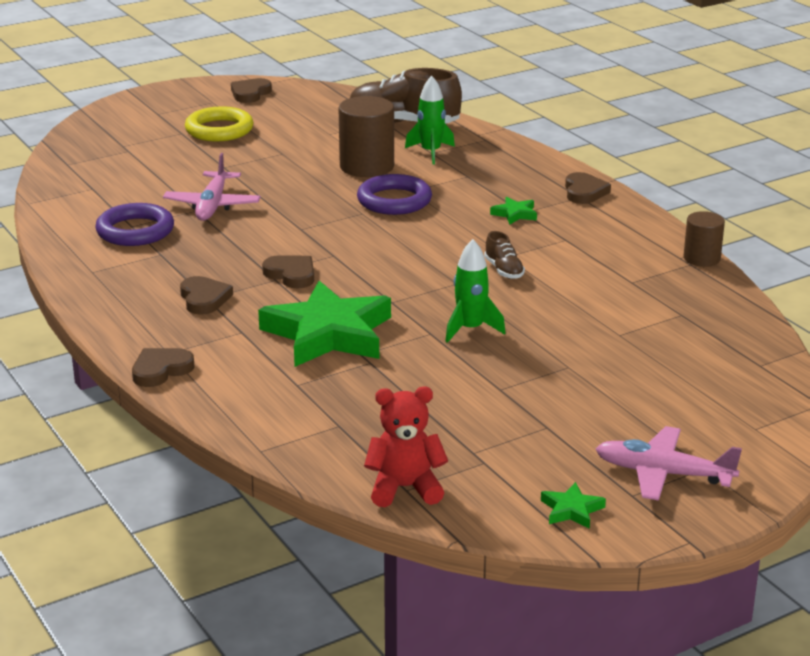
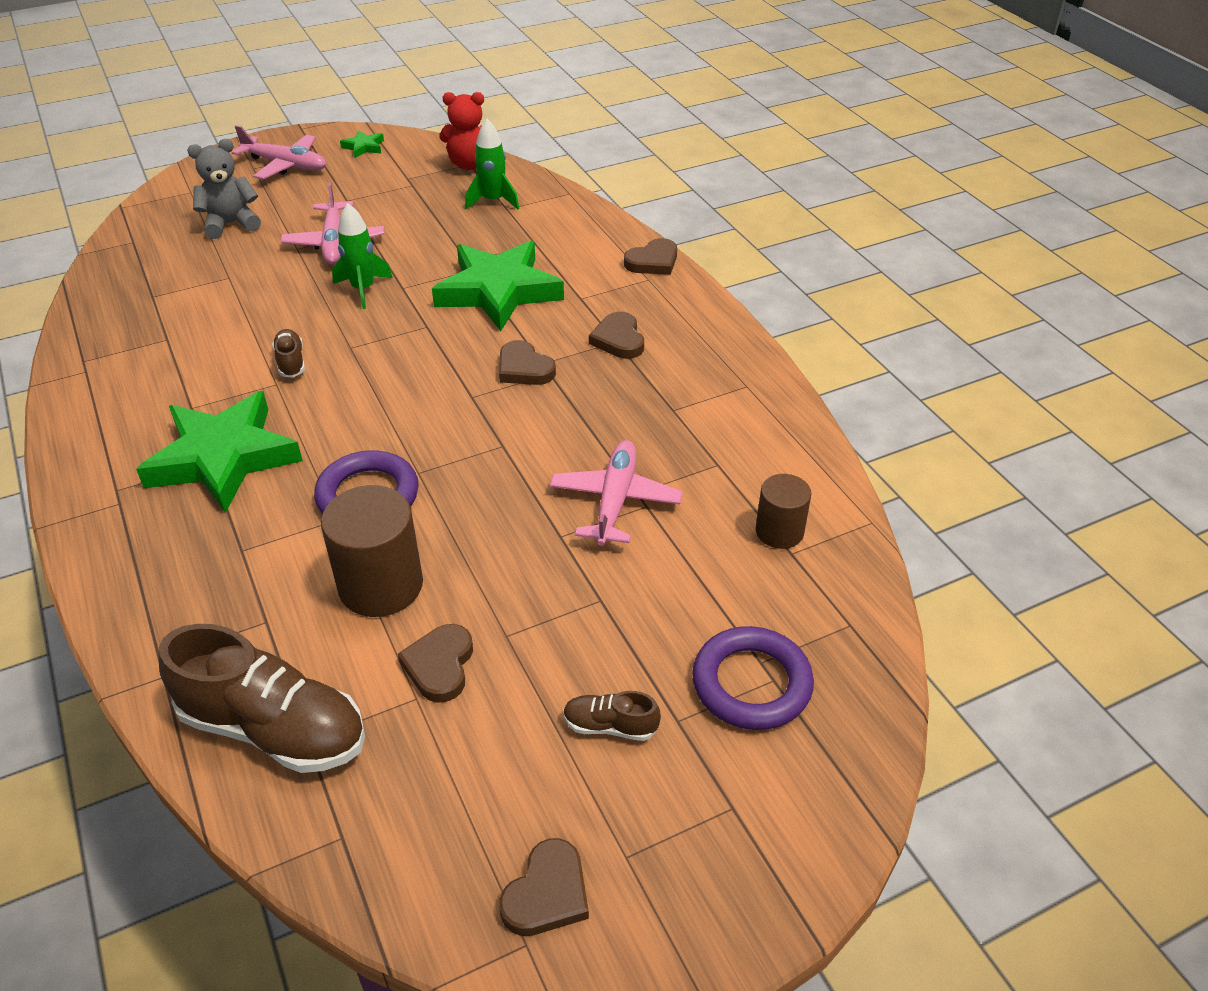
camera: 175 degrees left, 15 degrees up
purple ring [95,203,174,246] -> purple ring moved to [692,626,814,730]
yellow ring [185,106,253,141] -> brown shoe [563,691,661,741]
green rocket [405,76,455,164] -> green rocket moved to [465,119,519,209]
green star [490,197,537,225] -> green star [136,391,303,513], size x2.47
brown heart [565,172,611,204] -> brown heart moved to [398,624,473,703]
brown cylinder [684,211,725,267] -> brown cylinder moved to [756,474,811,549]
none -> grey teddy bear [187,139,261,239]
none -> pink plane [281,182,384,264]

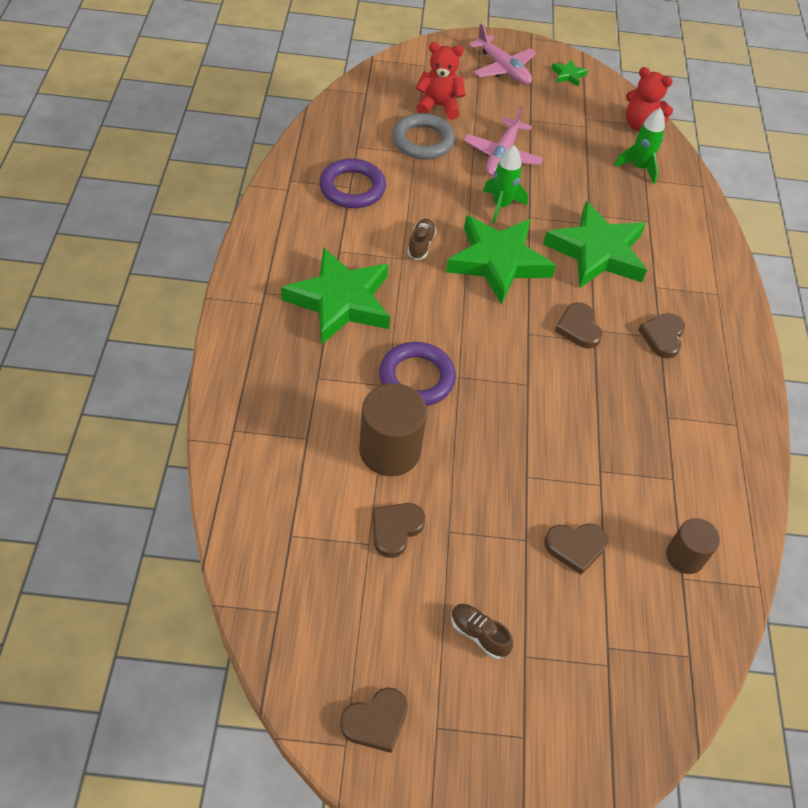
camera: 25 degrees right, 10 degrees up
brown shoe [159,624,365,773] -> none
grey teddy bear [187,139,261,239] -> red teddy bear [416,42,466,120]
pink plane [550,440,683,546] -> none
brown heart [624,238,677,275] -> brown heart moved to [544,523,608,575]
purple ring [692,626,814,730] -> purple ring moved to [320,158,386,208]
none -> grey ring [392,113,455,159]
none -> green star [446,215,556,304]

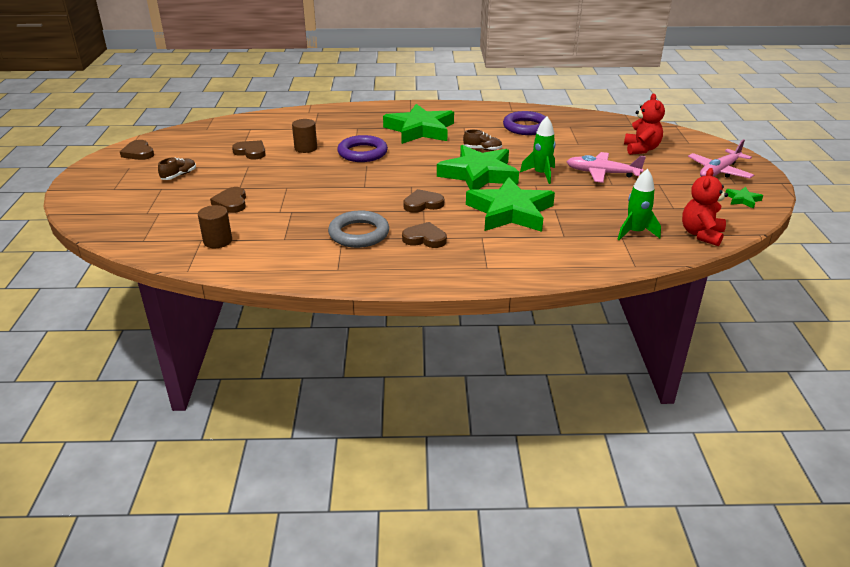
camera: 90 degrees right, 20 degrees down
brown cylinder [359,383,427,476] -> brown cylinder [292,119,317,153], size x0.60
grey ring [392,113,455,159] -> grey ring moved to [328,211,389,248]

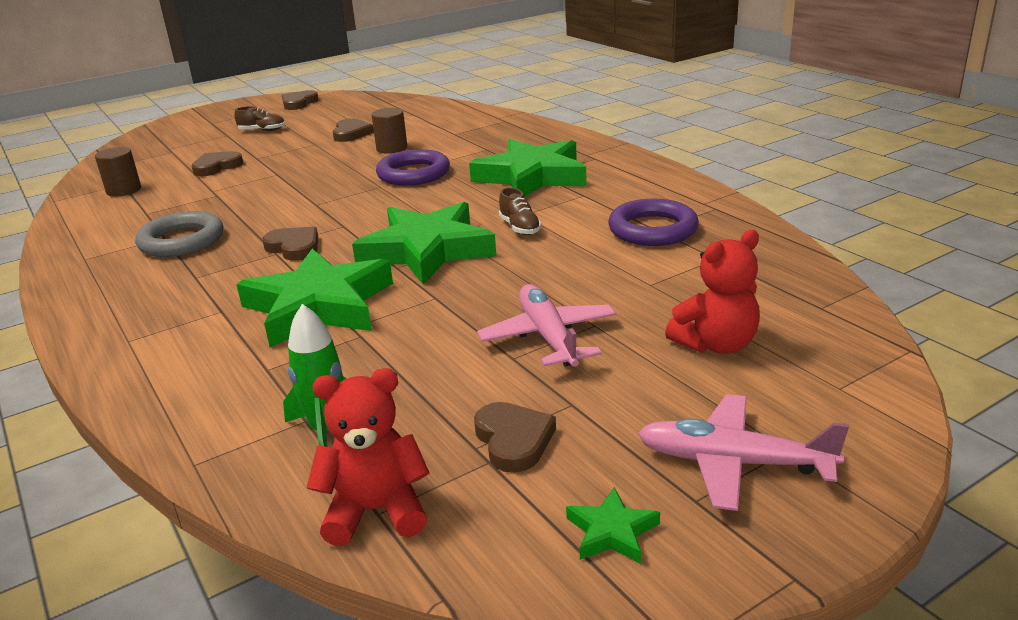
camera: 60 degrees right, 5 degrees down
brown heart [402,222,447,248] -> brown heart moved to [474,402,556,473]
green rocket [520,117,556,184] -> none

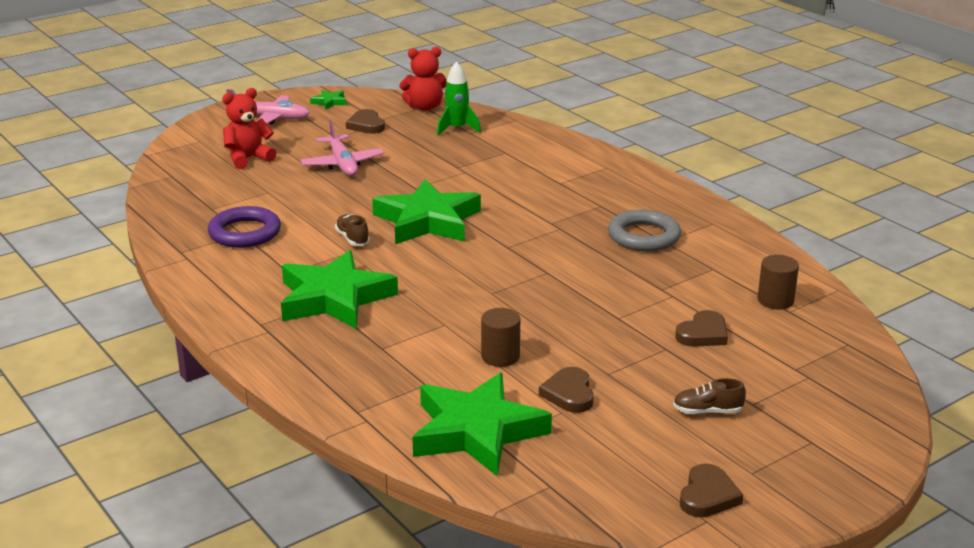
camera: 175 degrees right, 0 degrees up
green star [236,249,393,347] -> green star moved to [412,373,552,476]
brown heart [262,227,318,261] -> none
purple ring [376,149,450,186] -> none

